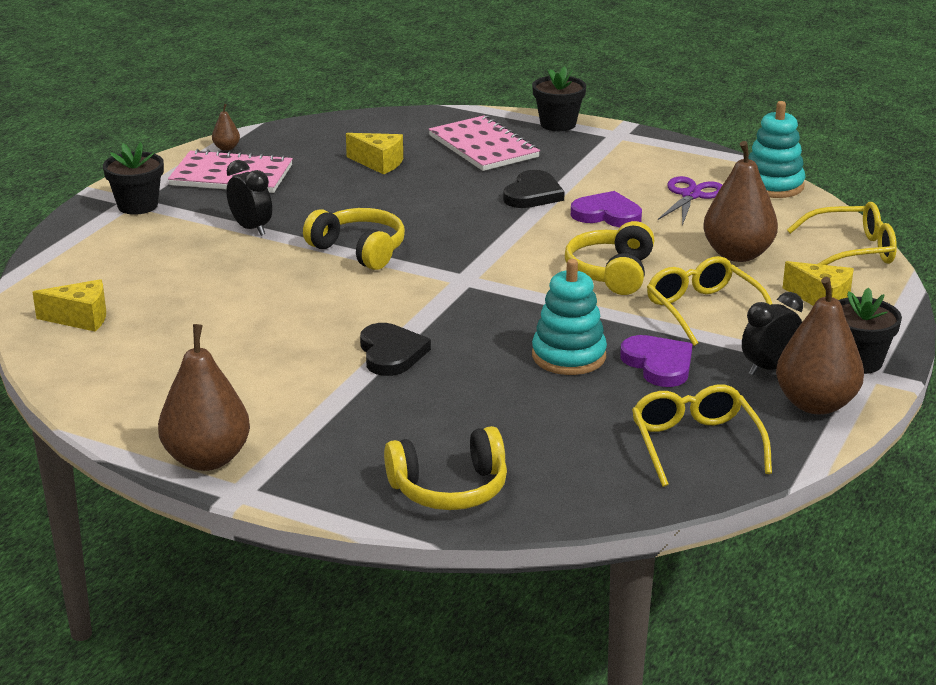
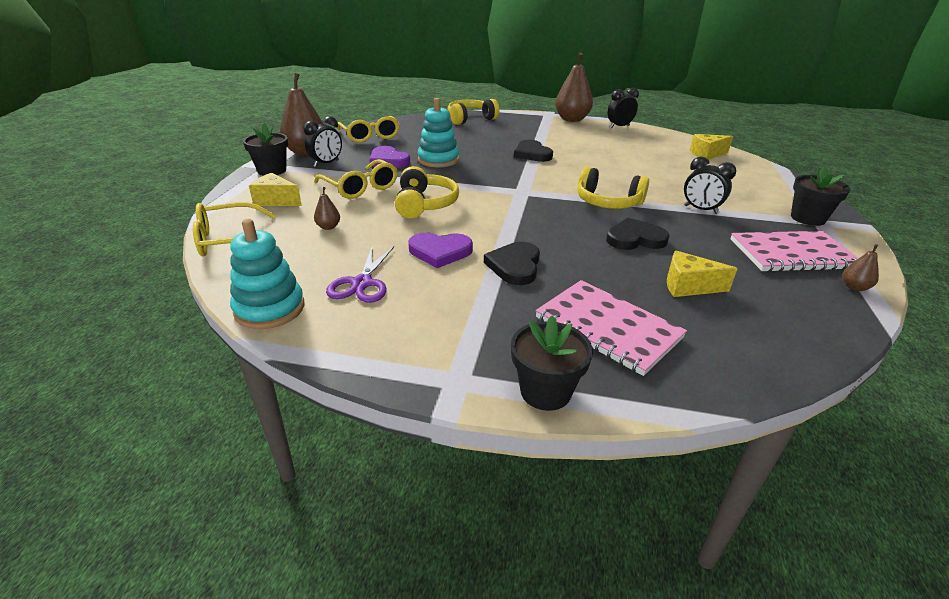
camera: 165 degrees right, 5 degrees up
brown pear [703,141,778,262] -> brown pear [314,187,340,230], size x0.43
none -> black heart [606,218,670,250]
none -> black clock [608,88,639,128]

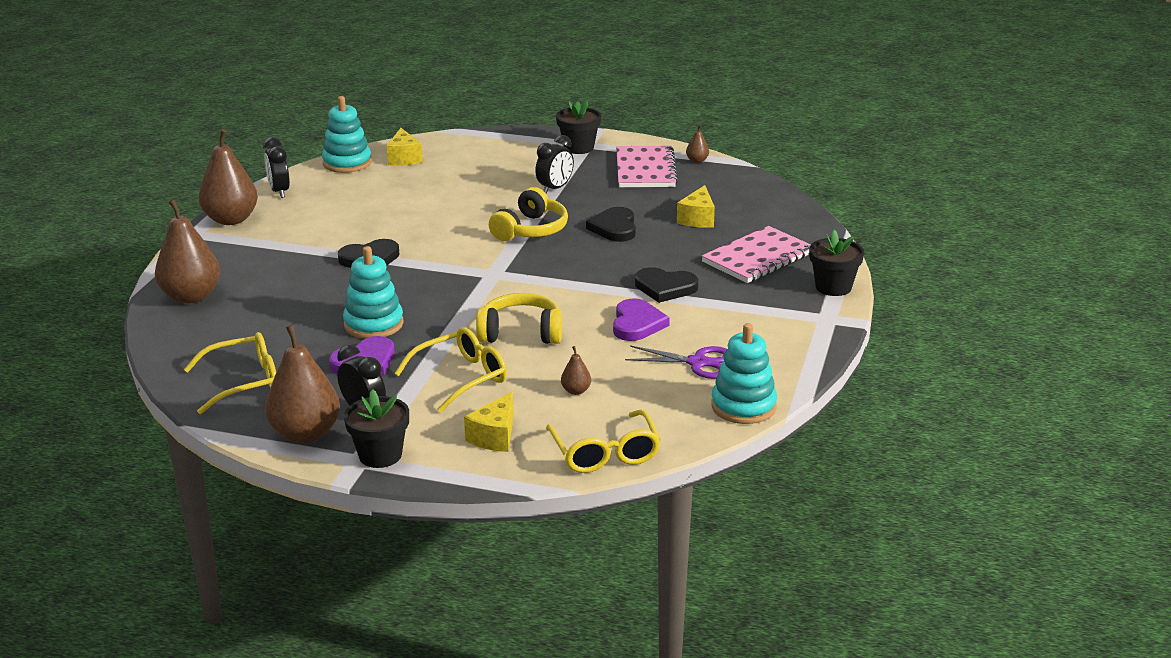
camera: 85 degrees left, 5 degrees down
yellow headphones [448,99,499,125] -> brown pear [155,199,220,303]
none -> turquoise stacking toy [322,96,372,173]

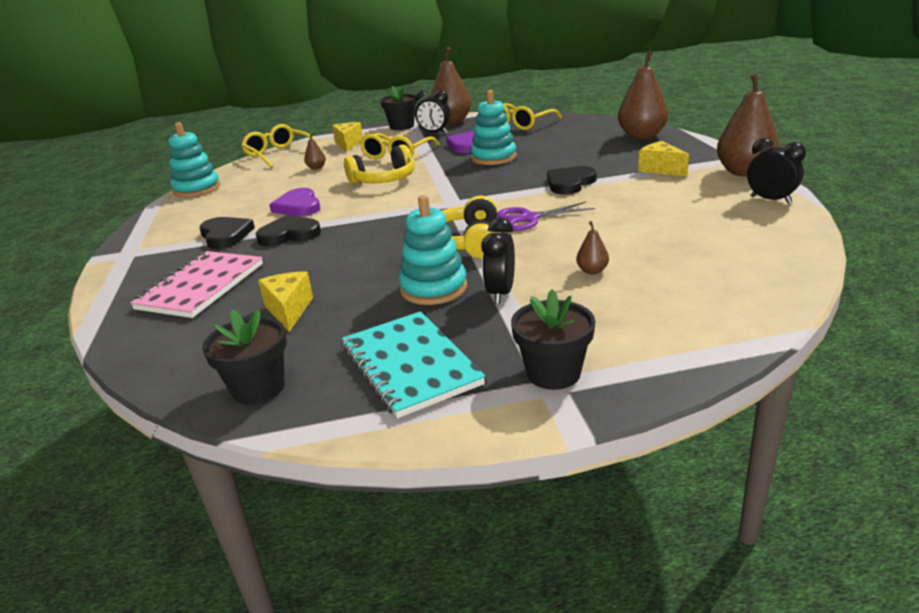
camera: 155 degrees right, 0 degrees up
turquoise stacking toy [322,96,372,173] -> turquoise stacking toy moved to [398,195,467,305]
yellow cheese [386,128,423,166] -> yellow cheese moved to [638,141,689,176]
black heart [586,207,636,242] -> black heart moved to [200,217,255,249]
pink notebook [616,146,678,187] -> turquoise notebook [342,311,486,418]
purple scissors [625,345,727,379] -> purple scissors moved to [497,202,595,231]
brown pear [686,125,709,163] -> brown pear moved to [576,221,609,275]
black flower pot [809,230,864,296] -> black flower pot moved to [202,310,287,405]

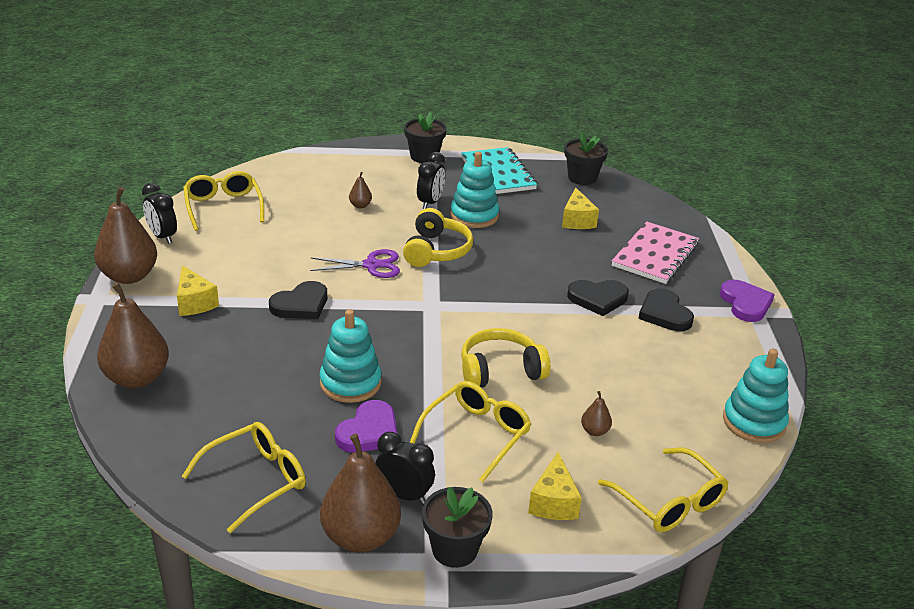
camera: 175 degrees left, 5 degrees up
purple heart [269,188,320,216] -> purple heart moved to [720,280,775,322]
none -> yellow glasses [183,171,264,231]

